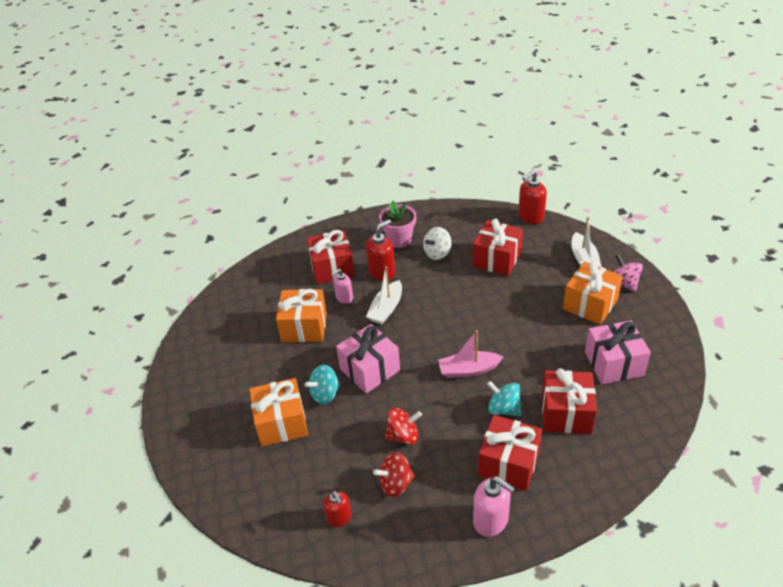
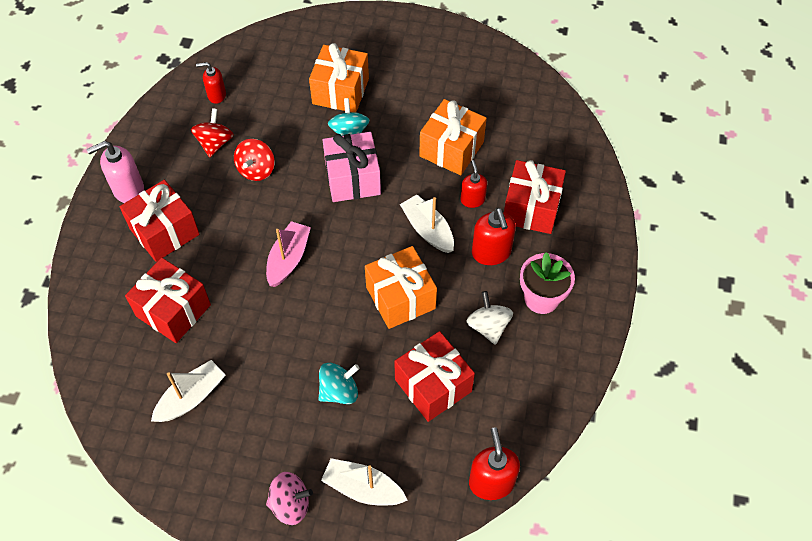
camera: 115 degrees right, 15 degrees up
pink soap dispenser [331,269,353,304] -> red soap dispenser [461,160,487,208]
turquoise spinning top [487,381,521,416] -> turquoise spinning top moved to [319,363,360,404]
orange gift [563,261,623,325] -> orange gift moved to [365,246,437,329]
pink gift [585,320,651,384] -> white boat [151,360,226,422]

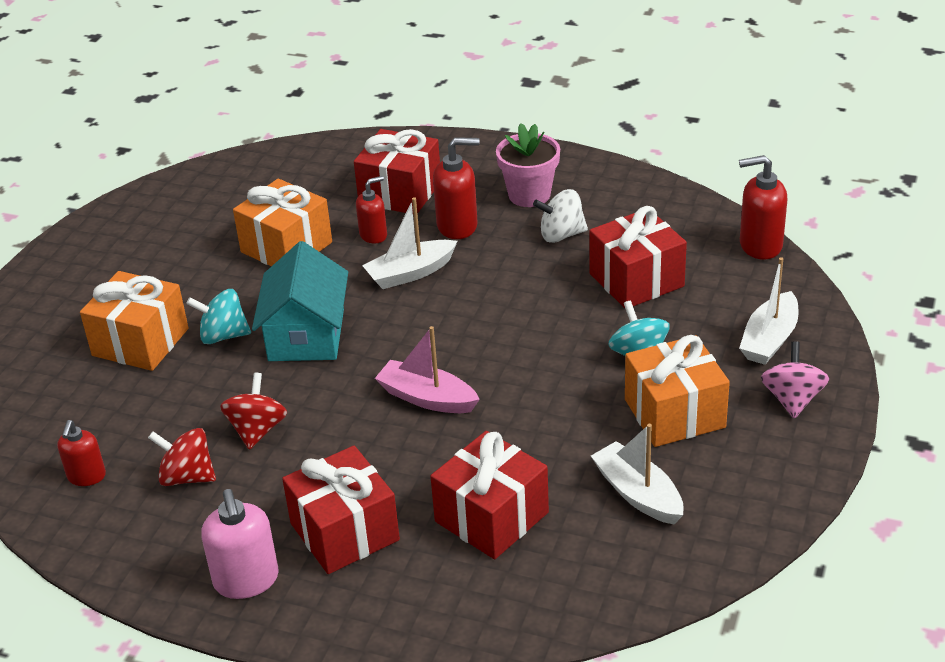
camera: 80 degrees left, 20 degrees down
red spinning top [234,139,274,181] -> red spinning top turned 105 degrees counterclockwise [220,373,287,450]
pink gift [323,132,381,202] -> turquoise house [252,241,348,361]
orange gift [365,246,437,329] -> orange gift moved to [625,335,730,447]
red soap dispenser [461,160,487,208] -> red soap dispenser turned 150 degrees clockwise [356,176,387,243]

